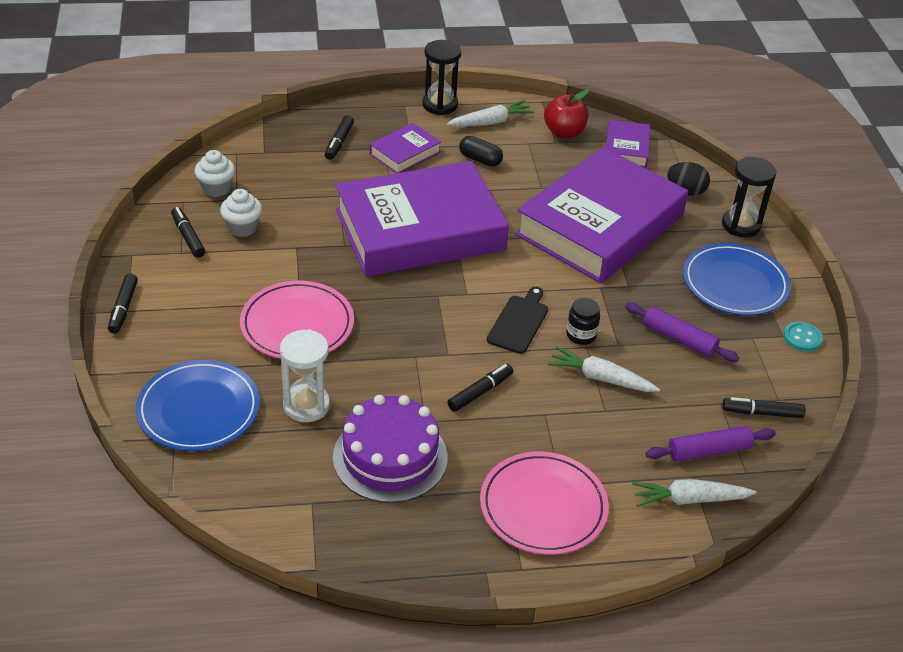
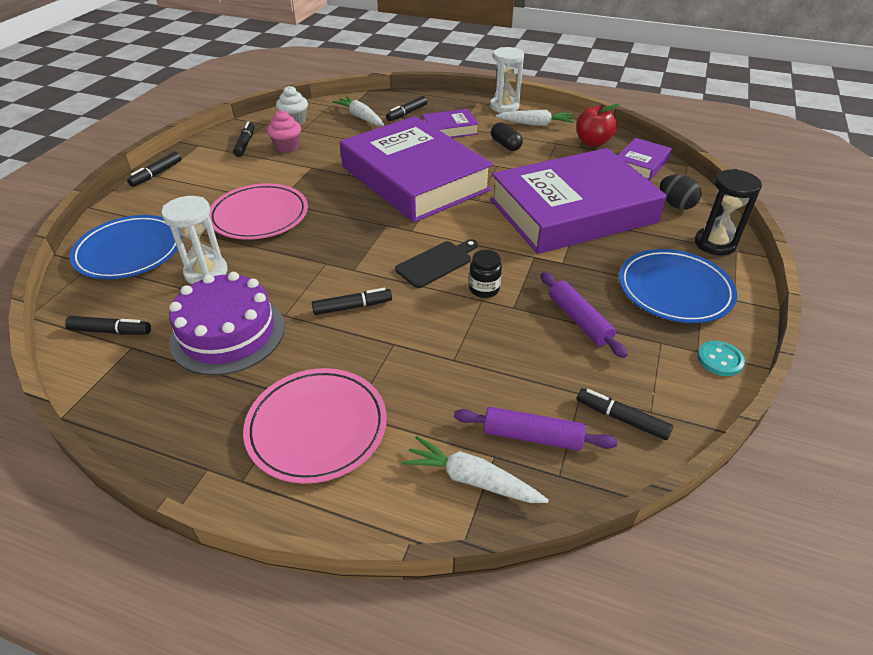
camera: 30 degrees right, 0 degrees up
white cupcake [220,189,262,237] -> pink cupcake [267,110,301,153]
purple book [335,161,509,277] -> purple book turned 45 degrees clockwise [340,116,493,222]
black hourglass [422,40,461,115] -> white hourglass [490,47,524,113]
white carrot [548,346,660,392] -> white carrot moved to [332,96,384,126]
none -> black marker [65,316,151,335]

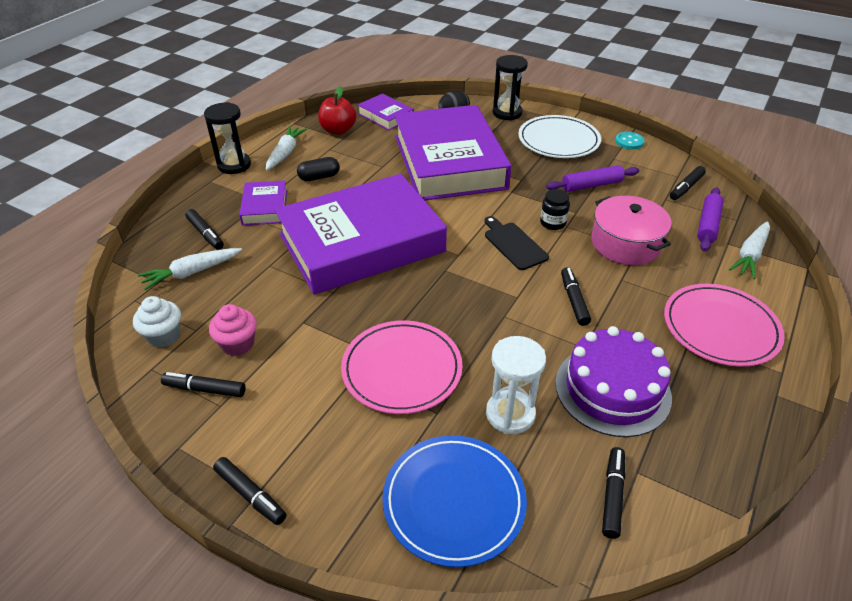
camera: 80 degrees left, 0 degrees up
white hourglass [490,47,524,113] -> black hourglass [204,102,251,174]
blue plate [619,249,737,323] -> white plate [518,115,601,158]
none -> pink pot [591,196,672,265]

